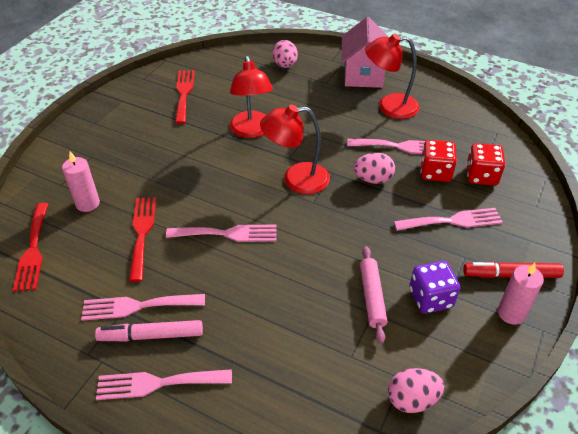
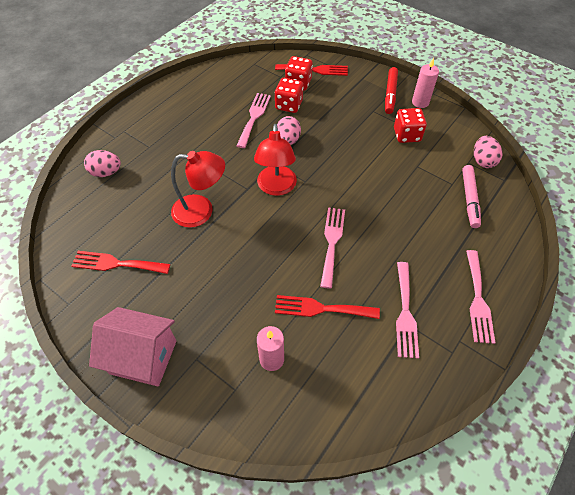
camera: 80 degrees left, 10 degrees up
red fork [13,203,48,292] -> red fork moved to [275,64,348,76]
pink marker [95,320,203,341] -> pink marker moved to [462,165,481,228]
pink house [342,17,388,88] -> pink house moved to [89,307,177,386]
pink rolling pin [360,246,387,344] -> none
red lamp [365,34,420,119] -> none
pink fork [394,208,503,231] -> none
purple dice [409,261,460,314] -> red dice [394,108,427,143]

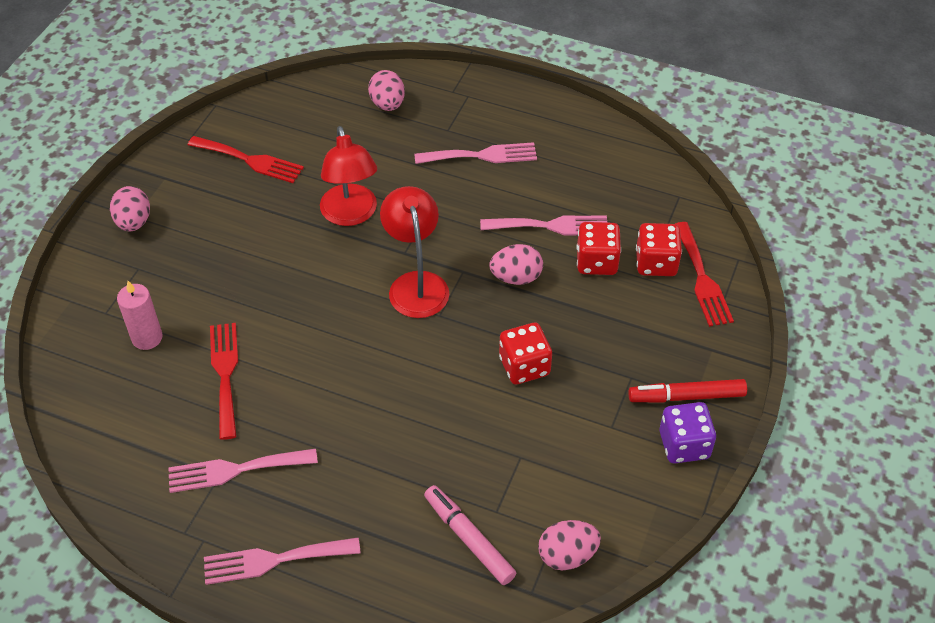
camera: 75 degrees right, 5 degrees down
red fork [71,251,170,274] -> red fork turned 120 degrees clockwise [188,136,304,183]
pink house [89,307,177,386] -> pink egg [110,186,150,231]
red lamp [254,124,297,196] -> red lamp turned 90 degrees clockwise [380,186,449,318]
pink fork [320,207,345,289] -> pink fork moved to [414,142,537,164]
red dice [394,108,427,143] -> red dice moved to [499,323,552,384]
pink candle [412,58,439,108] -> purple dice [660,402,716,463]
pink marker [462,165,481,228] -> pink marker turned 60 degrees clockwise [424,485,516,585]

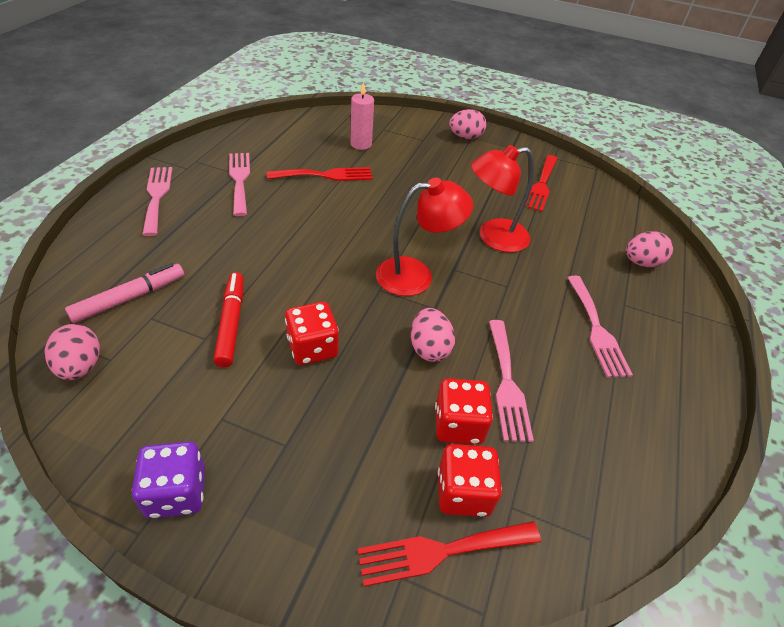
camera: 85 degrees right, 5 degrees down
red marker [628,379,747,403] -> red marker moved to [214,272,244,367]

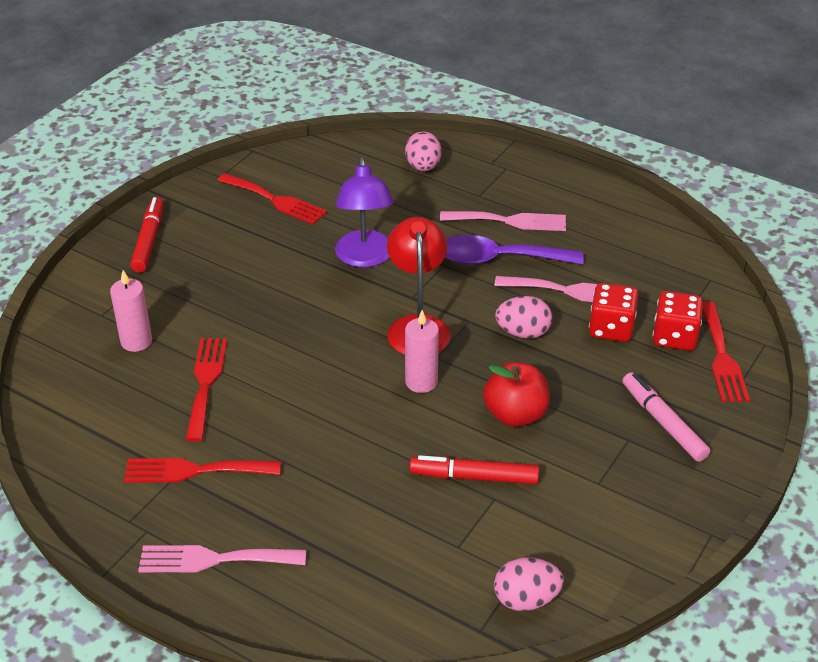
camera: 75 degrees left, 5 degrees down
pink marker [65,263,184,323] -> pink marker moved to [622,372,710,462]
purple dice [132,441,205,519] -> none
pink fork [229,153,250,216] -> red fork [124,458,281,483]
red dice [285,302,339,365] -> red apple [483,362,550,427]
pink egg [449,109,486,139] -> red marker [130,197,164,273]
red lamp [471,145,534,252] -> purple lamp [335,157,394,267]
none -> pink candle [405,310,439,393]
none -> purple spoon [445,235,584,265]

